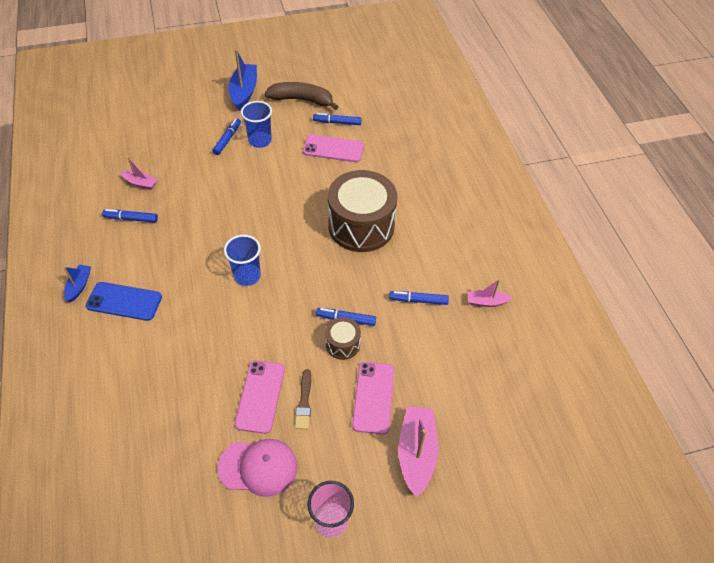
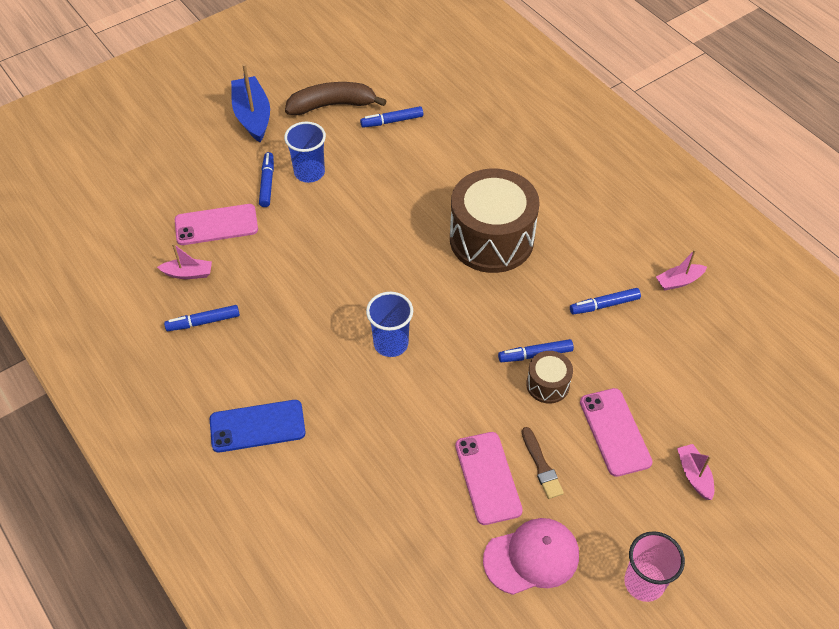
camera: 20 degrees left, 0 degrees up
blue boat [64,264,91,302] -> none
pink phone [303,134,364,162] -> pink phone moved to [175,204,258,245]
pink boat [398,406,438,497] -> pink boat [677,444,714,500], size x0.56

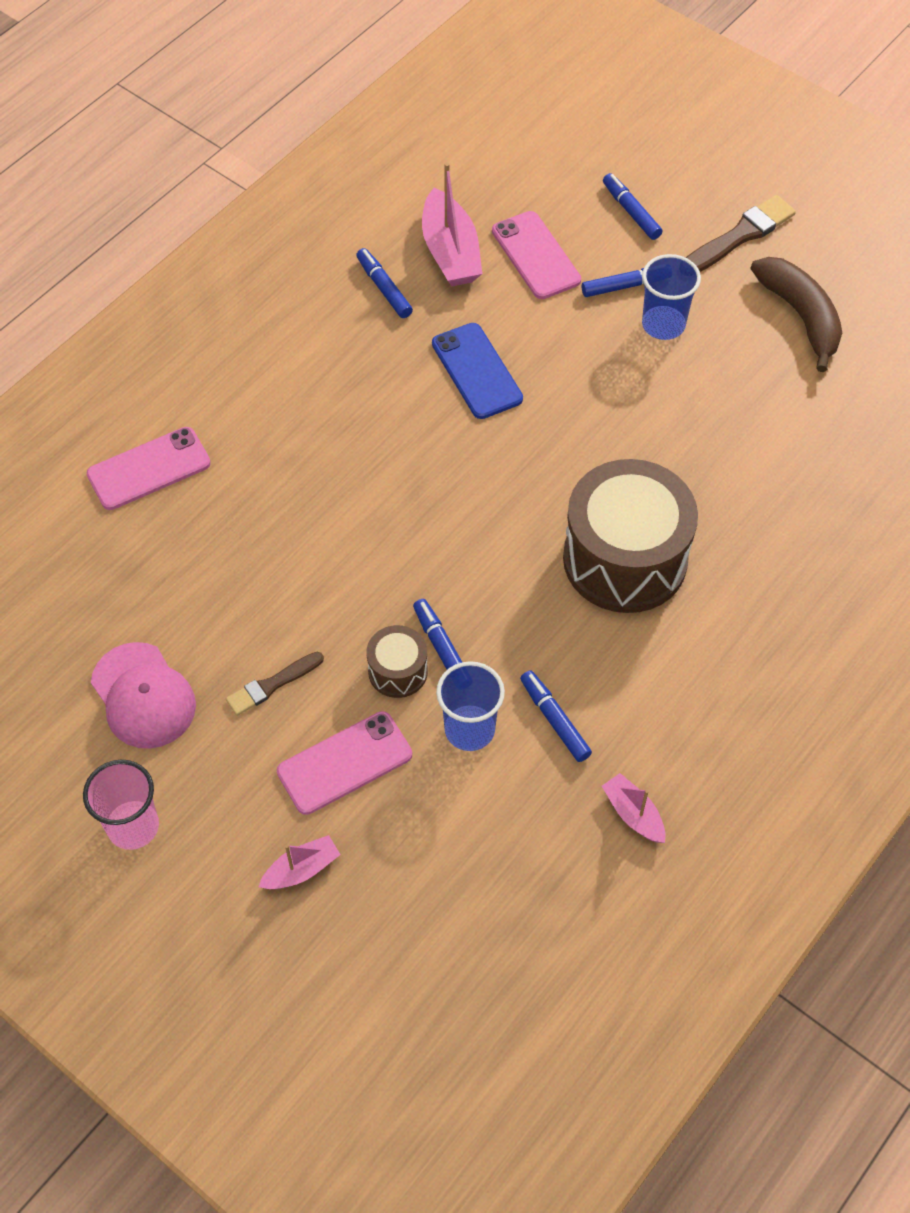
camera: 75 degrees right, 5 degrees up
pink boat [157,243,212,279] -> pink boat [422,162,482,286], size x1.79
blue phone [210,400,306,452] -> blue phone moved to [432,323,523,419]
blue boat [231,64,270,142] -> brown brush [685,195,796,272]
blue marker [360,106,423,128] -> blue marker moved to [603,173,663,240]
blue cup [366,292,413,357] -> blue cup moved to [436,661,505,751]
pink phone [455,432,523,525] -> pink phone moved to [87,427,211,510]

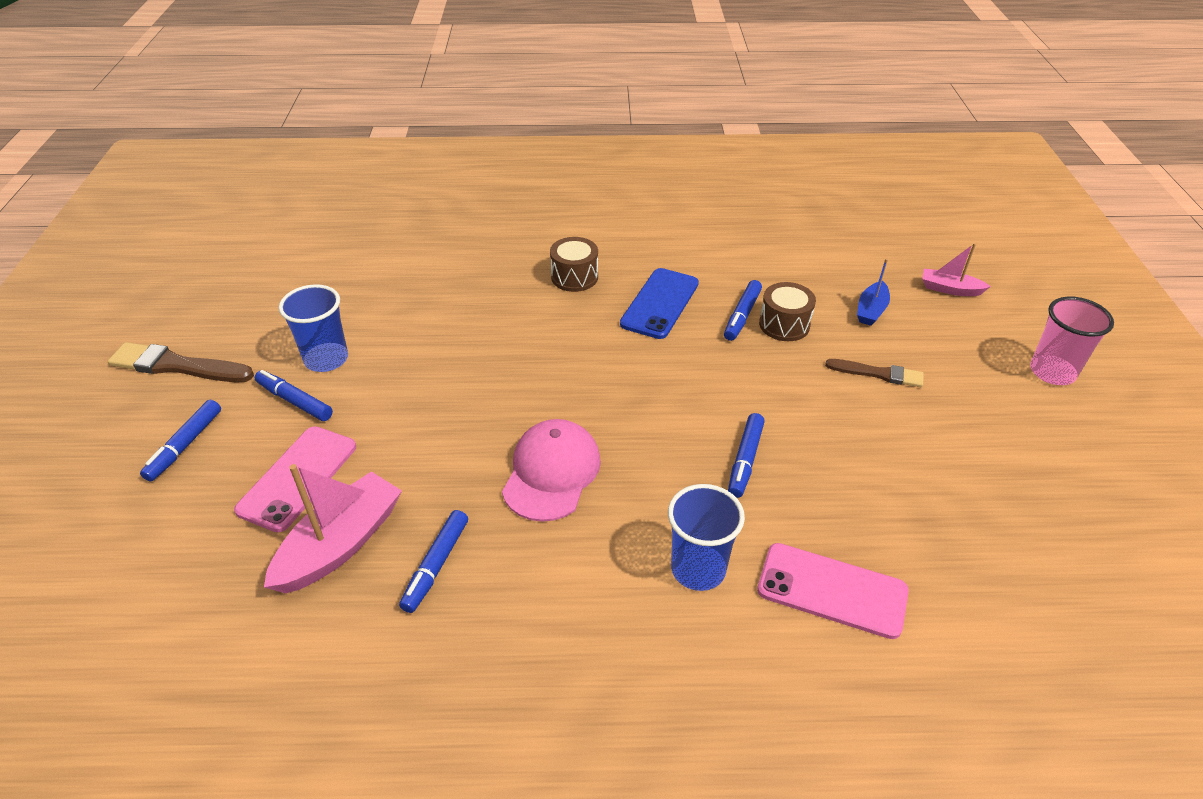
camera: 130 degrees left, 15 degrees down
pink cap [91,642,196,749] -> pink cap moved to [502,419,601,522]
pink phone [277,711,412,815] -> blue boat [857,258,890,326]
blue phone [432,323,523,419] -> blue phone moved to [620,268,699,339]
blue cup [436,661,505,751] -> blue cup moved to [668,484,745,591]
blue marker [520,670,592,762] -> blue marker moved to [728,413,765,498]
brown drum [563,459,698,613] -> brown drum [550,237,598,292], size x0.46
pink boat [602,773,665,843] -> none
brown banana [751,257,842,372] -> none

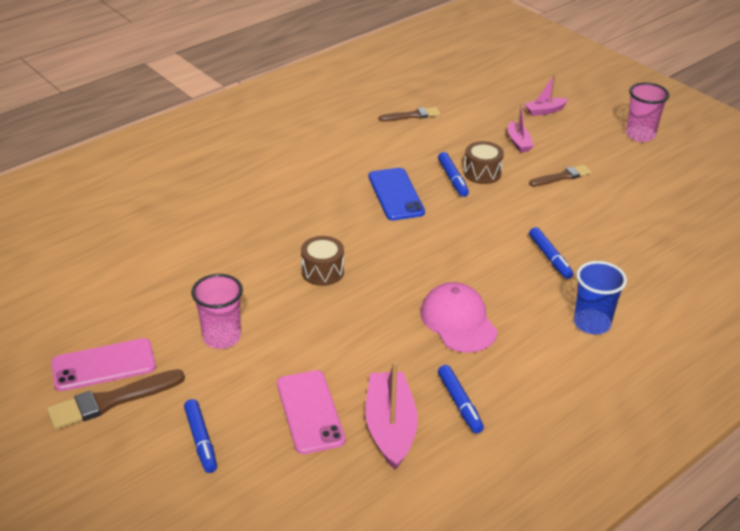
camera: 40 degrees left, 5 degrees down
blue marker [255,370,333,421] -> none
blue cup [279,284,348,372] -> pink cup [191,274,243,349]
brown drum [550,237,598,292] -> brown drum moved to [301,236,344,286]
pink phone [757,543,909,639] -> pink phone moved to [51,338,156,391]
blue boat [857,258,890,326] -> pink boat [508,103,534,153]
none -> brown brush [379,107,440,122]

